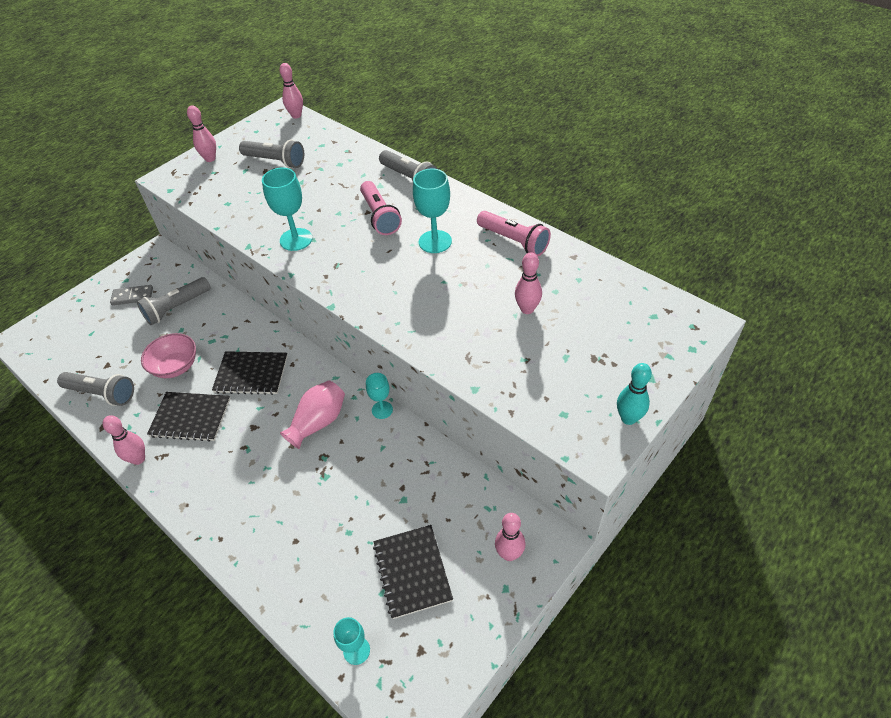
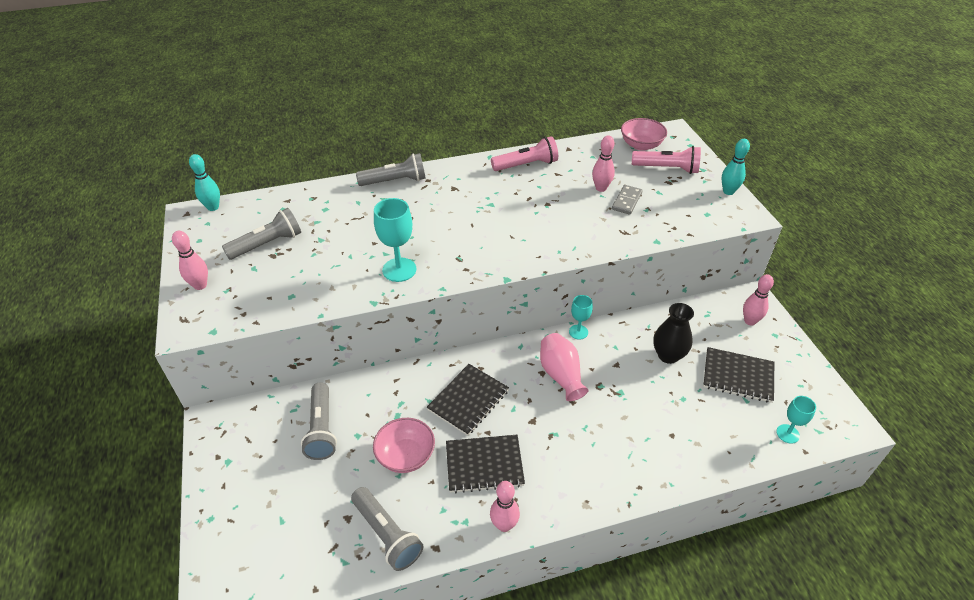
camera: 60 degrees left, 5 degrees down
grey flashlight [57,372,134,406] -> grey flashlight turned 90 degrees clockwise [351,487,423,571]
grey domino [110,285,153,305] -> grey domino moved to [612,185,643,215]
black notebook [147,392,230,442] -> black notebook turned 45 degrees clockwise [446,435,525,493]
pink bowling pin [280,63,303,119] -> turquoise bowling pin [189,154,220,211]
pink flashlight [360,181,402,235] -> pink flashlight moved to [632,146,701,174]
turquoise goblet [413,169,452,253] -> none
none -> pink bowl [621,118,667,151]
none -> black vase [653,303,694,364]

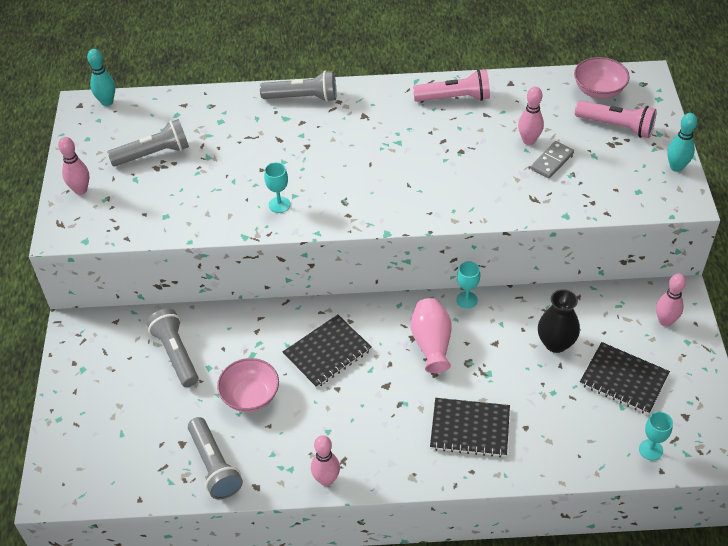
camera: 15 degrees right, 5 degrees up
grey flashlight [301,382,337,460] -> grey flashlight turned 150 degrees clockwise [147,308,199,387]
turquoise goblet [374,198,416,282] -> turquoise goblet [264,162,290,213], size x0.61
black notebook [446,435,525,493] -> black notebook moved to [430,398,510,457]

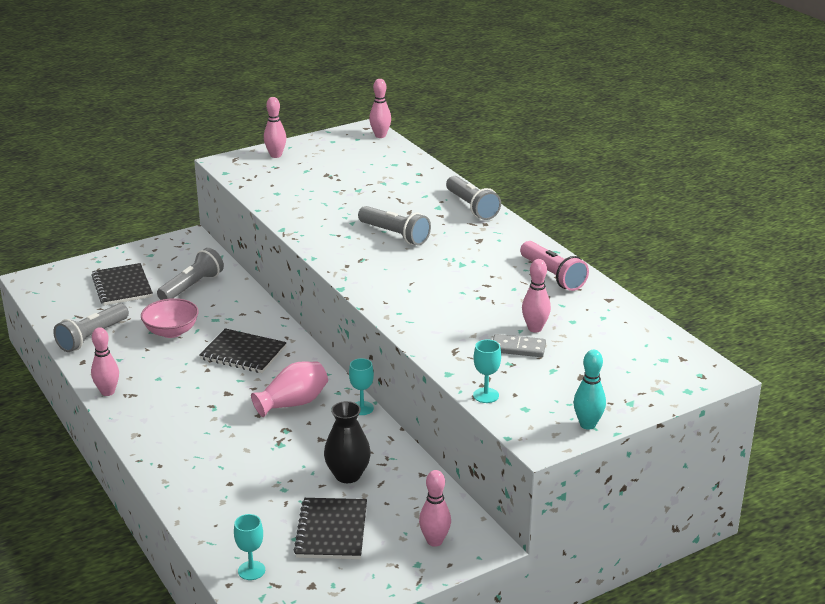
camera: 60 degrees right, 20 degrees down
turquoise bowling pin [87,49,115,106] -> pink bowling pin [369,79,391,138]
grey flashlight [107,119,189,166] -> grey flashlight moved to [358,206,431,245]
turquoise goblet [264,162,290,213] -> turquoise goblet moved to [473,339,501,403]
black notebook [430,398,510,457] -> black notebook moved to [91,263,153,305]
pink bowl [574,57,630,99] -> none
pink flashlight [575,100,657,138] -> none

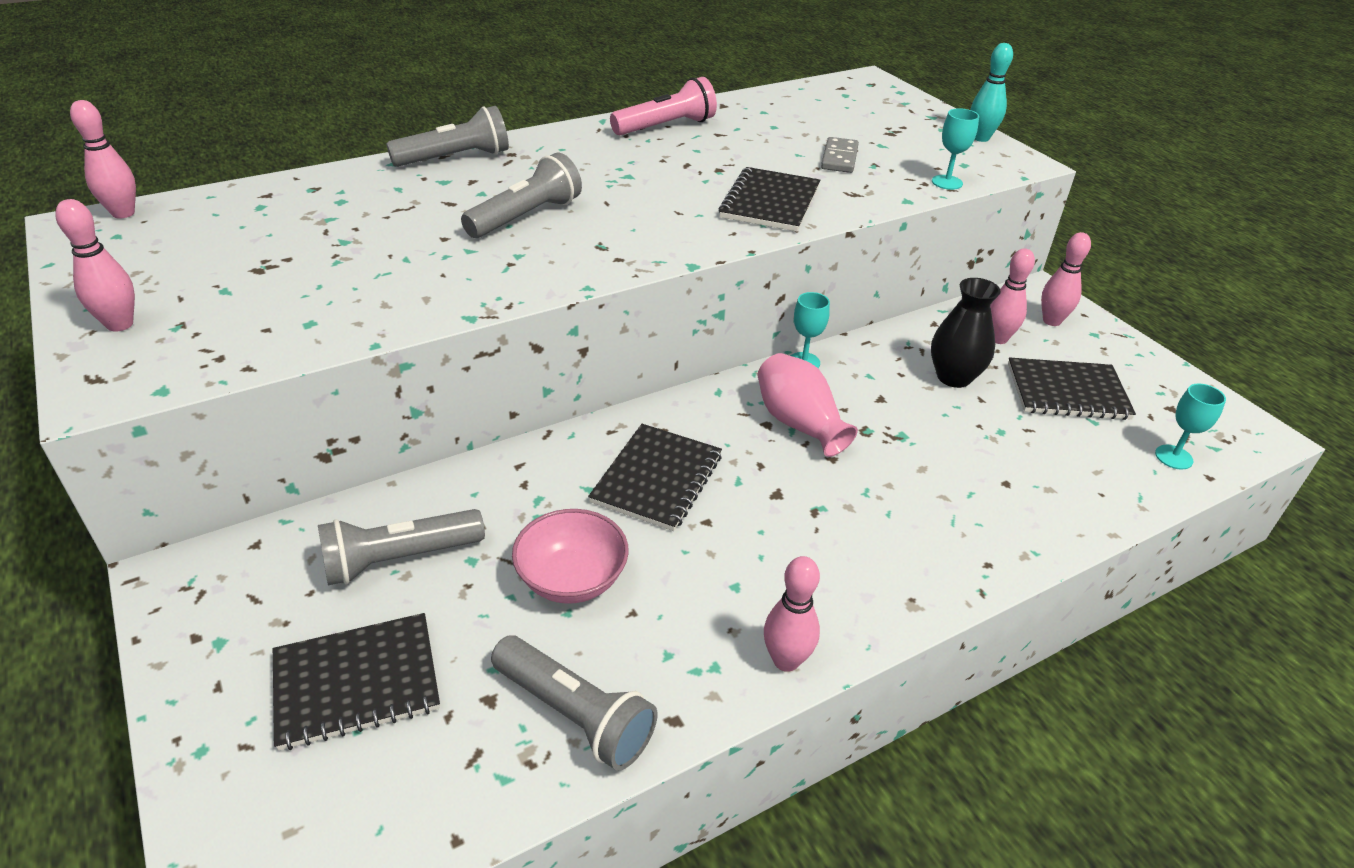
camera: 90 degrees left, 10 degrees up
grey flashlight [157,248,224,300] -> grey flashlight turned 60 degrees counterclockwise [318,509,485,585]
pink bowling pin [522,259,551,333] -> pink bowling pin moved to [990,248,1035,344]
none -> black notebook [719,167,820,232]

